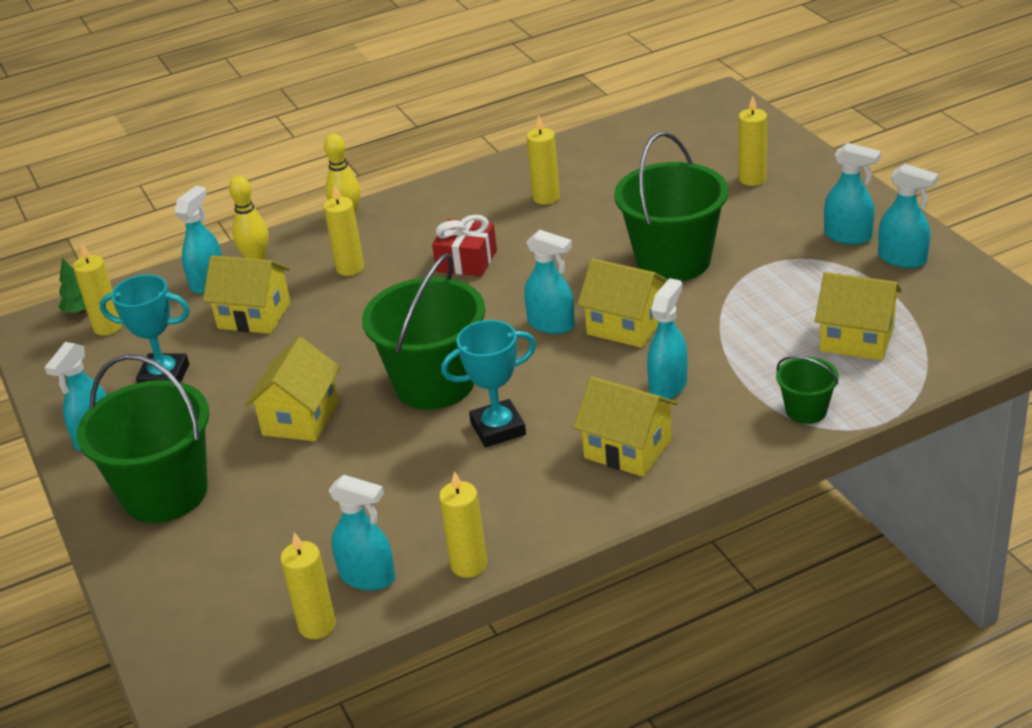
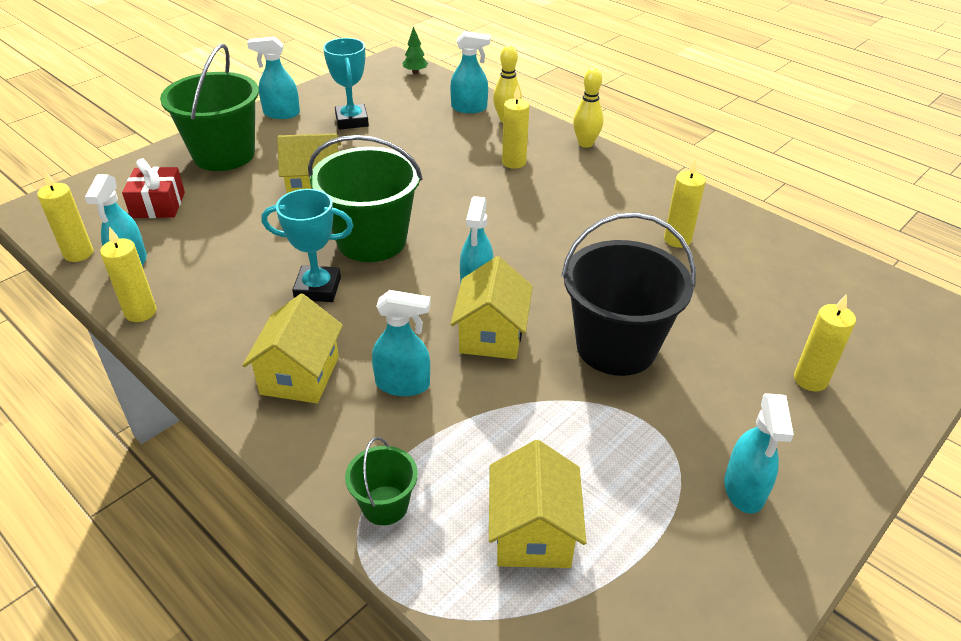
camera: 65 degrees right, 5 degrees up
yellow candle [73,244,122,336] -> none
yellow house [203,255,291,334] -> none
red gift [432,215,497,276] -> red gift moved to [122,158,185,218]
turquoise trophy [441,320,536,447] -> turquoise trophy turned 45 degrees counterclockwise [262,189,353,302]
green bucket [614,132,728,281] -> black bucket [561,212,696,376]
turquoise spray bottle [878,164,938,268] -> none

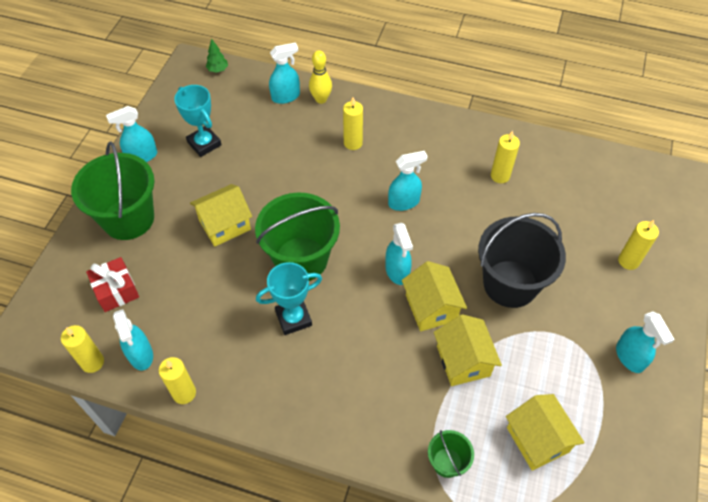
camera: 25 degrees left, 15 degrees up
yellow house [242,294,343,403] -> yellow house moved to [434,314,502,386]
turquoise spray bottle [372,290,431,396] -> turquoise spray bottle moved to [388,151,428,211]
yellow bowling pin [573,68,604,148] -> none

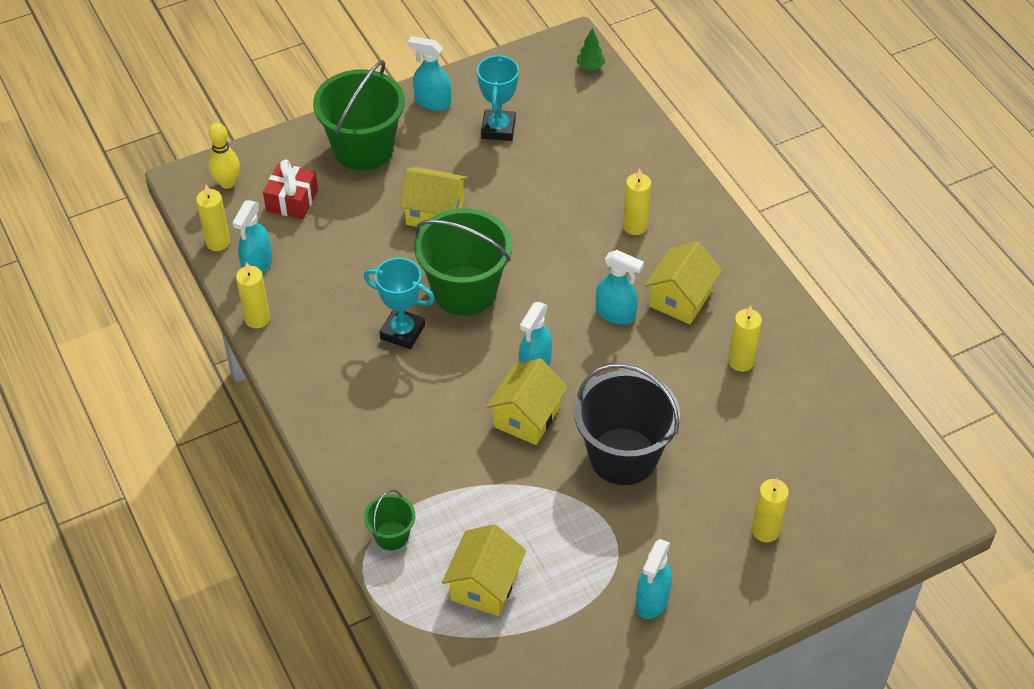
camera: 45 degrees right, 5 degrees down
turquoise spray bottle [269,43,300,104] -> none
yellow bowling pin [309,50,332,104] -> yellow bowling pin moved to [209,123,240,189]
yellow house [434,314,502,386] -> yellow house moved to [644,241,722,324]

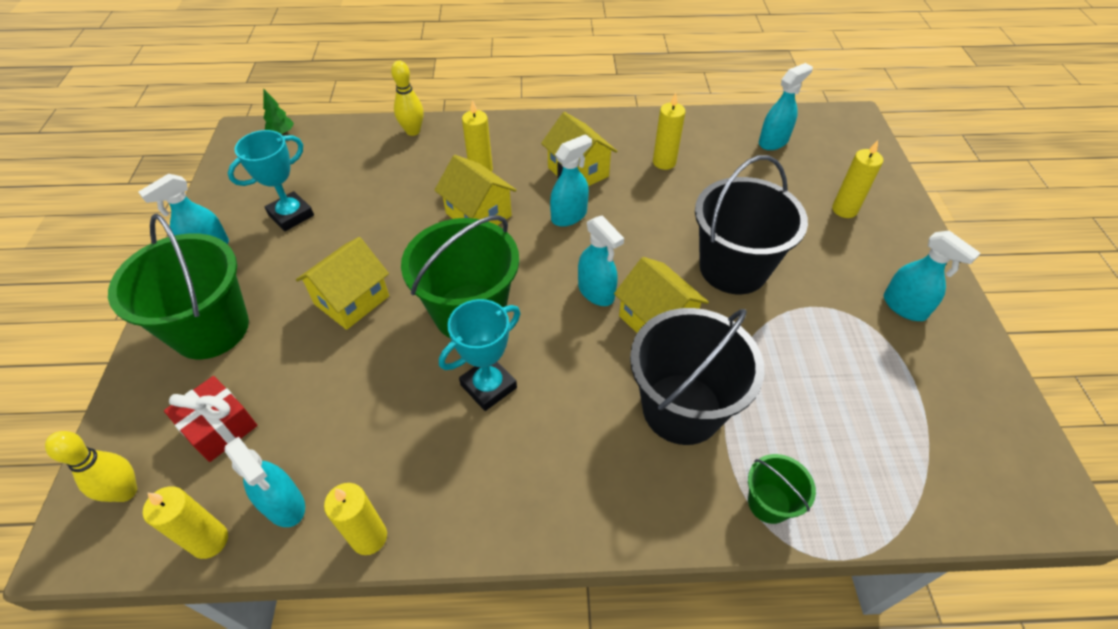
camera: 65 degrees left, 0 degrees up
yellow house [442,524,526,616] -> yellow house moved to [434,155,516,225]
turquoise trophy [477,54,519,141] -> turquoise trophy turned 75 degrees counterclockwise [228,130,314,231]
none -> yellow bowling pin [391,61,424,136]
none -> black bucket [630,308,764,445]
none -> turquoise spray bottle [759,63,813,150]

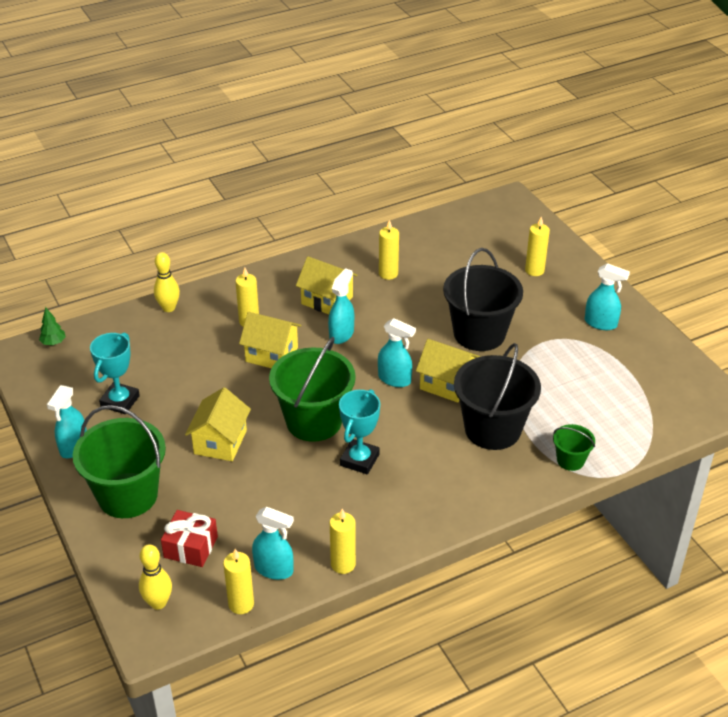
camera: 25 degrees left, 10 degrees down
turquoise spray bottle [759,63,813,150] -> none

